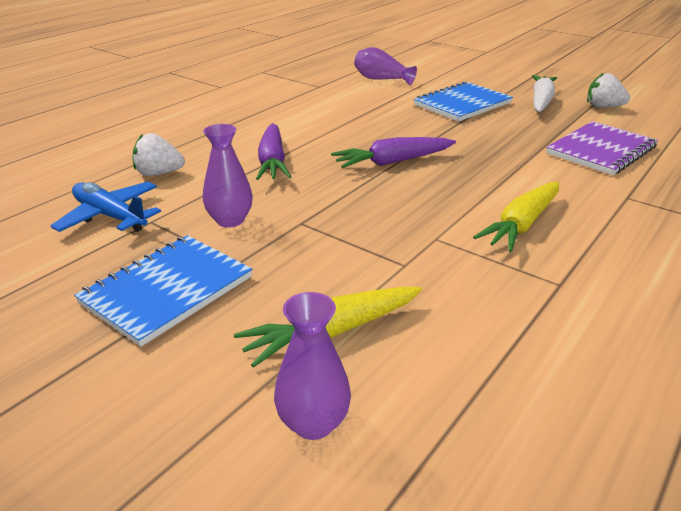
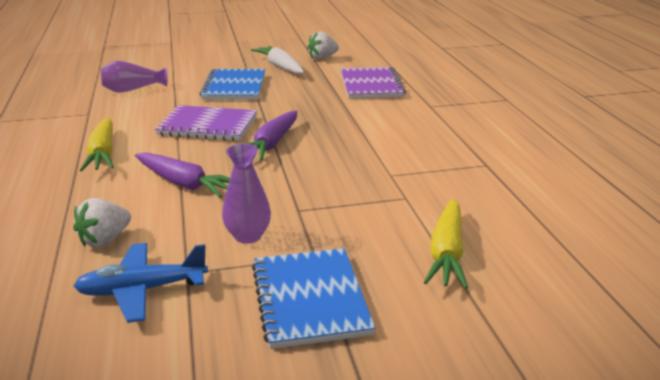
camera: 50 degrees left, 5 degrees down
purple vase [274,292,351,440] -> none
yellow carrot [473,181,559,252] -> yellow carrot moved to [80,117,114,171]
none -> purple notebook [155,105,257,141]

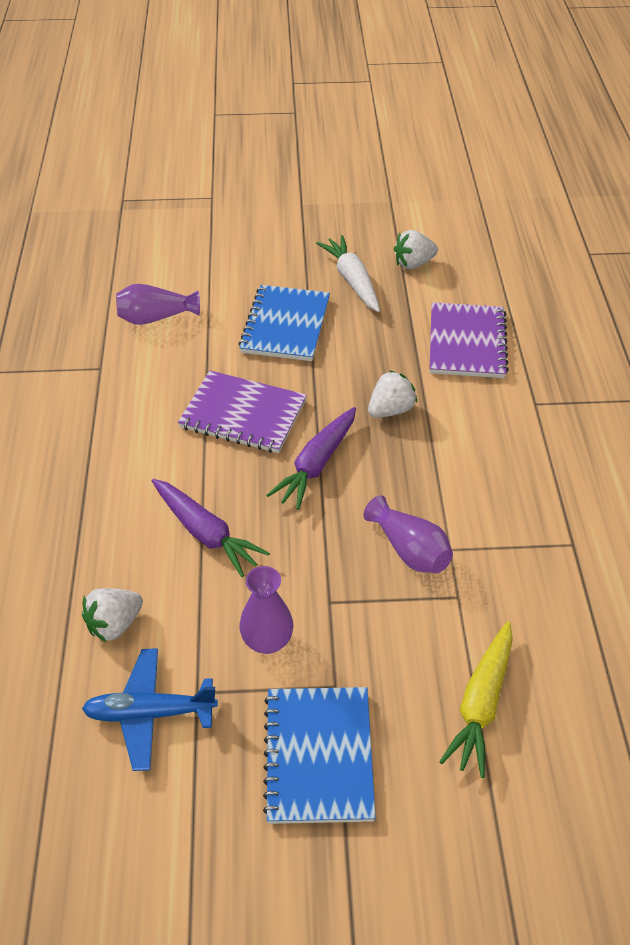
camera: 10 degrees right, 20 degrees up
yellow carrot [80,117,114,171] -> none
none -> purple vase [363,495,453,573]
none -> white strawberry [368,370,417,418]

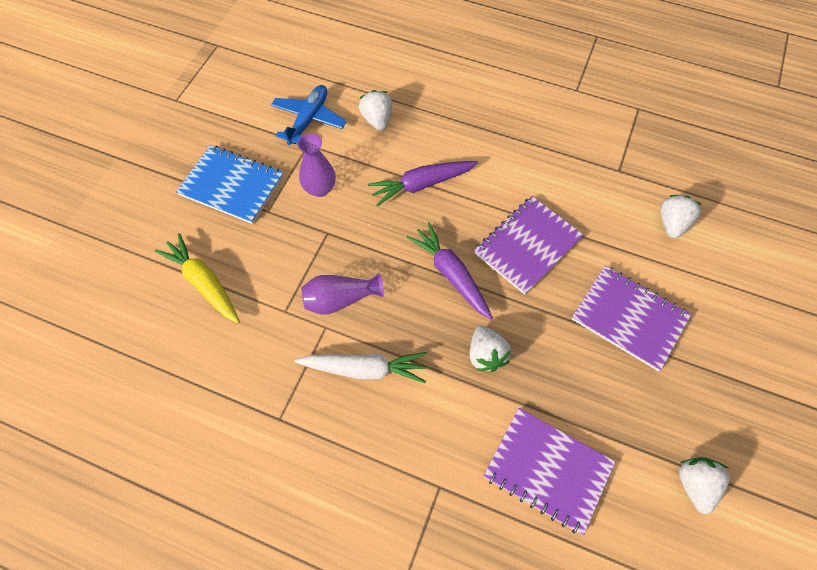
camera: 115 degrees right, 15 degrees up
purple vase [116,284,200,325] -> white strawberry [660,195,702,238]
blue notebook [239,285,330,361] -> purple notebook [572,266,691,371]
white carrot [316,235,380,312] -> white carrot moved to [295,352,427,383]

